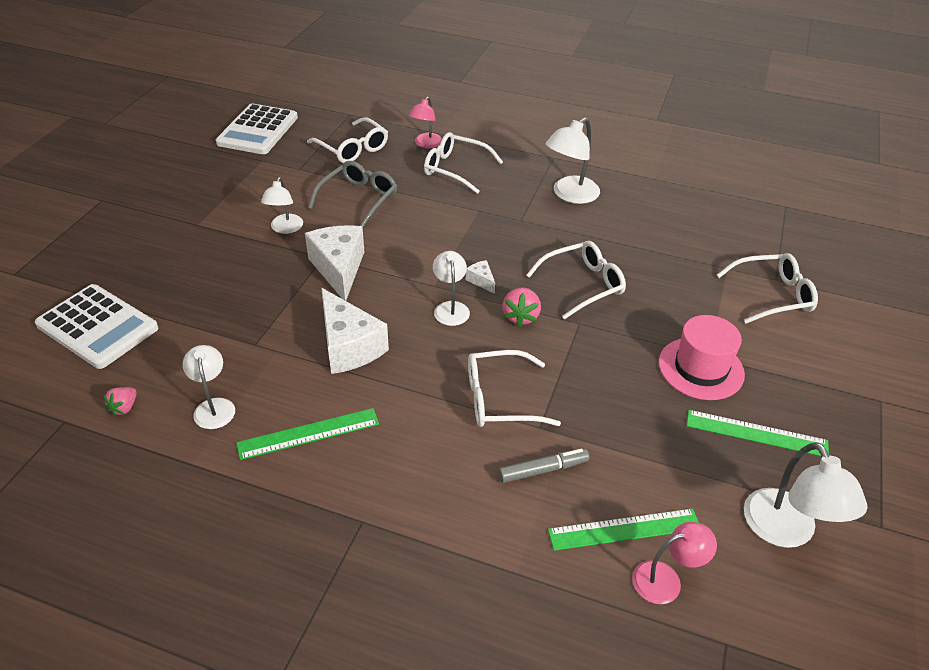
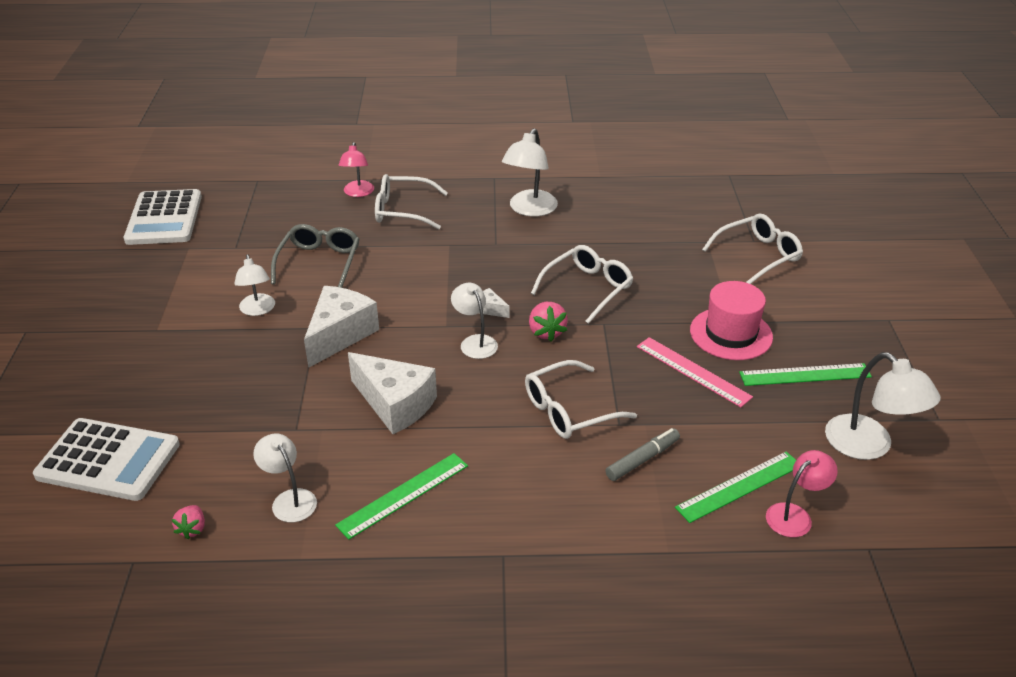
camera: 20 degrees left, 5 degrees down
white cheese [305,225,364,301] -> white cheese turned 60 degrees clockwise [304,286,379,368]
white glasses [307,117,388,163] -> none
none -> pink ruler [637,337,753,407]

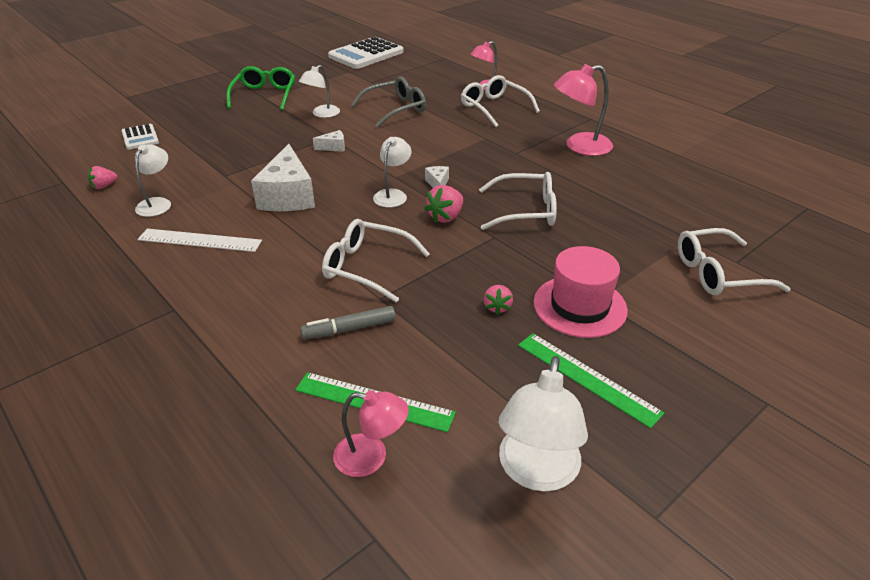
camera: 50 degrees right, 0 degrees up
white calculator [33,418,180,501] -> white calculator [121,124,159,150], size x0.53
white cheese [304,286,379,368] -> white cheese [313,130,345,152], size x0.44
green ruler [335,453,468,540] -> white ruler [138,229,262,252]
white lamp [502,129,558,217] -> pink lamp [554,64,613,156]
grey marker [605,428,680,481] -> grey marker turned 150 degrees clockwise [300,306,396,339]
pink ruler [637,337,753,407] -> pink strawberry [484,285,513,315]
white glasses [702,214,803,284] -> white glasses turned 150 degrees clockwise [678,228,790,295]
none -> green glasses [227,66,295,110]

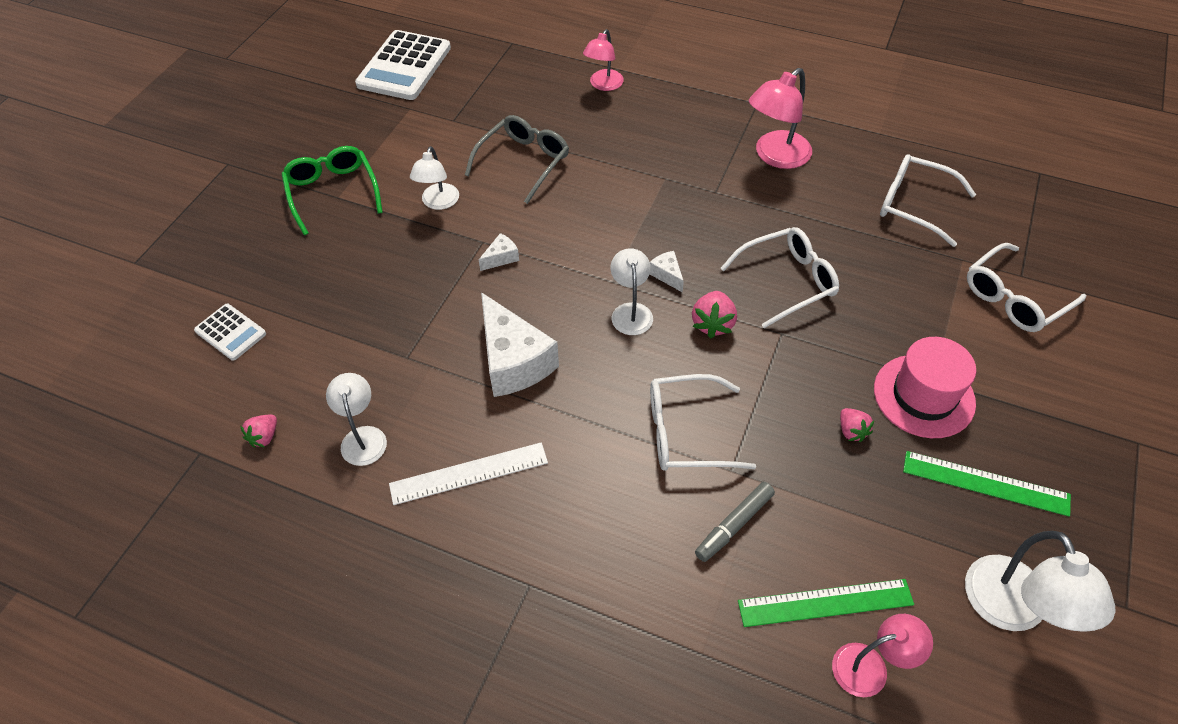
camera: 25 degrees left, 15 degrees up
white glasses [461,75,540,127] -> white glasses moved to [880,154,976,247]

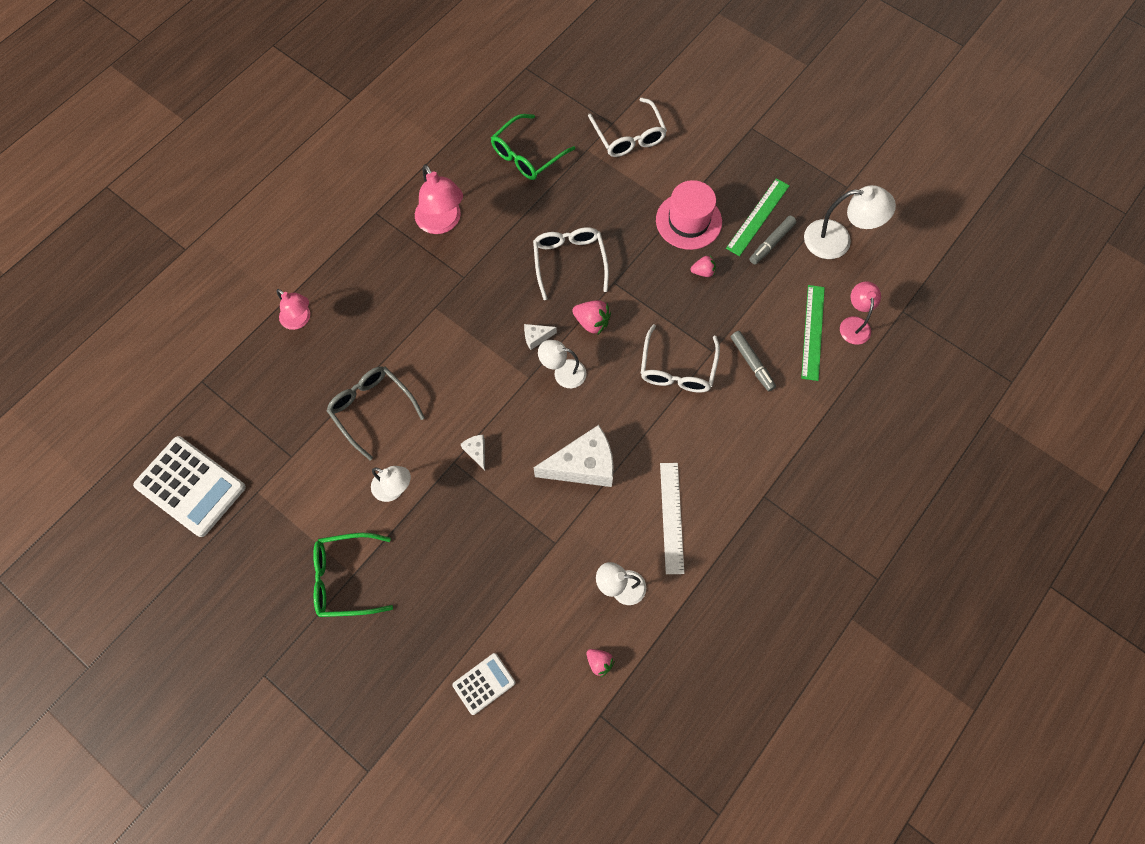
camera: 75 degrees left, 15 degrees up
white glasses [880,154,976,247] -> green glasses [491,114,575,180]
none -> grey marker [749,216,796,265]

